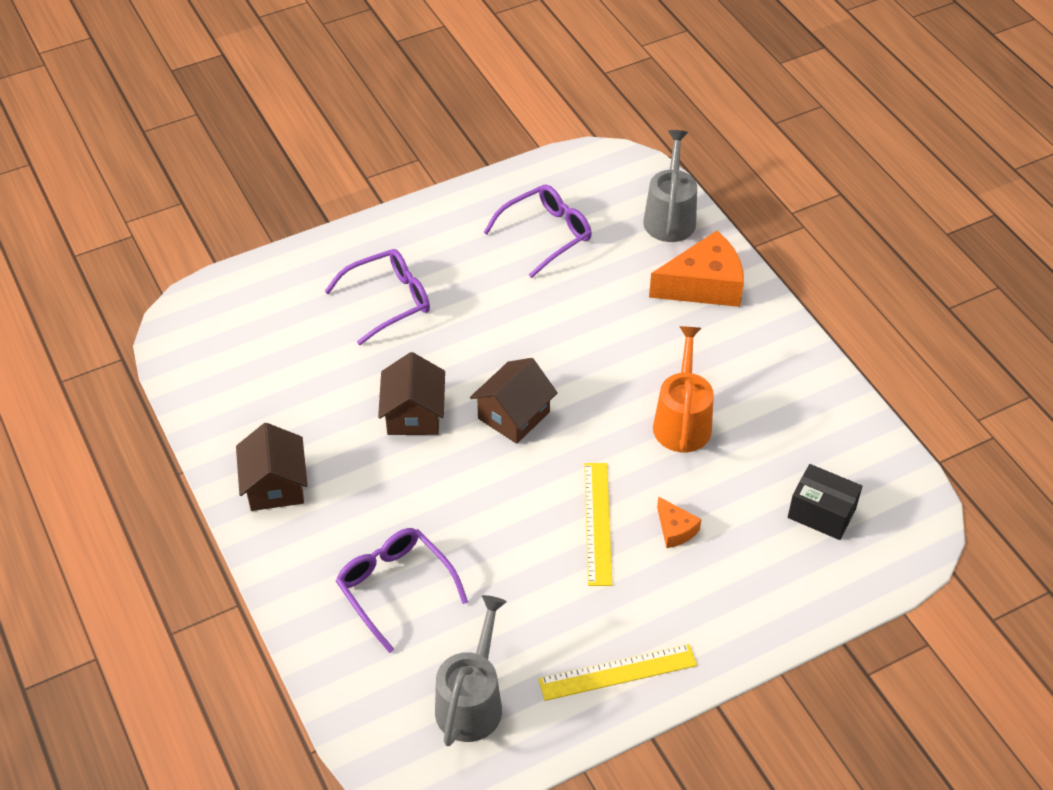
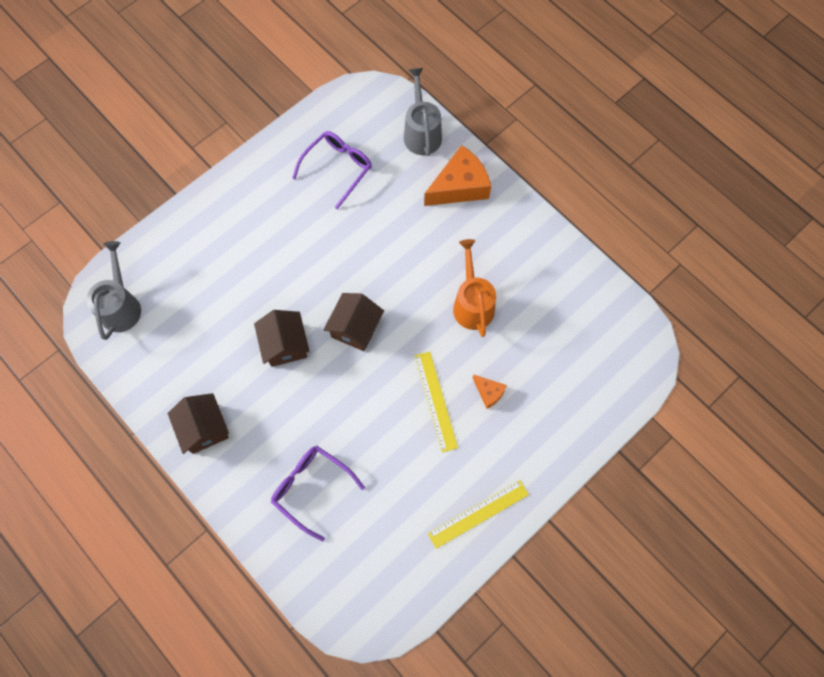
camera: 15 degrees left, 20 degrees up
purple glasses [324,249,430,345] -> none
grey watering can [435,595,507,746] -> grey watering can moved to [86,241,141,340]
black box [788,464,862,540] -> none

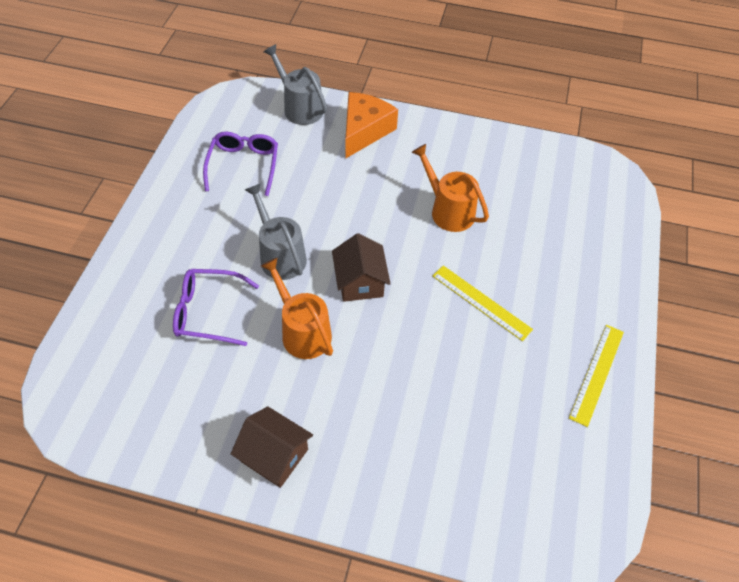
camera: 35 degrees left, 15 degrees down
grey watering can [86,241,141,340] -> grey watering can moved to [245,183,307,280]
brown house [254,310,310,367] -> orange watering can [261,258,333,359]
purple glasses [271,446,365,542] -> purple glasses moved to [173,269,259,346]
orange cheese [473,374,507,409] -> none

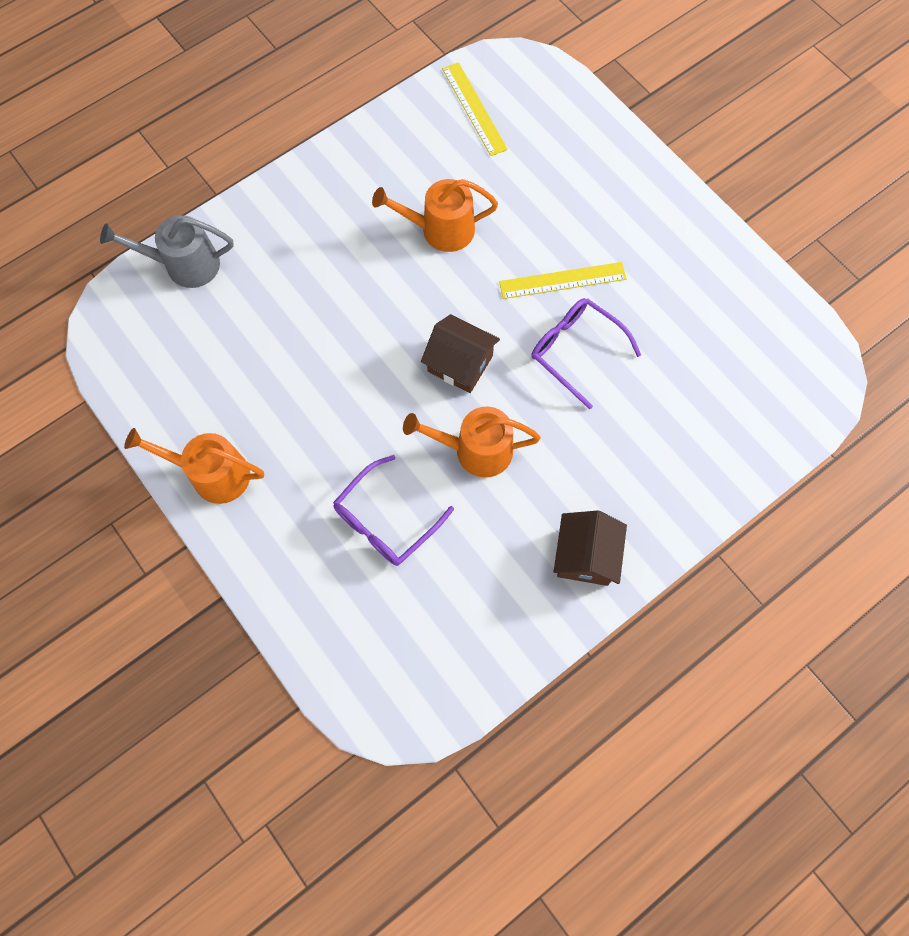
camera: 50 degrees left, 15 degrees up
purple glasses [203,132,278,196] -> purple glasses moved to [531,298,641,409]
brown house [231,406,313,488] -> brown house turned 60 degrees counterclockwise [554,511,627,586]
grey watering can [245,183,307,280] -> none
orange cheese [345,92,398,159] -> none
yellow ruler [569,325,624,427] -> yellow ruler moved to [442,62,508,156]
none -> orange watering can [124,428,264,504]

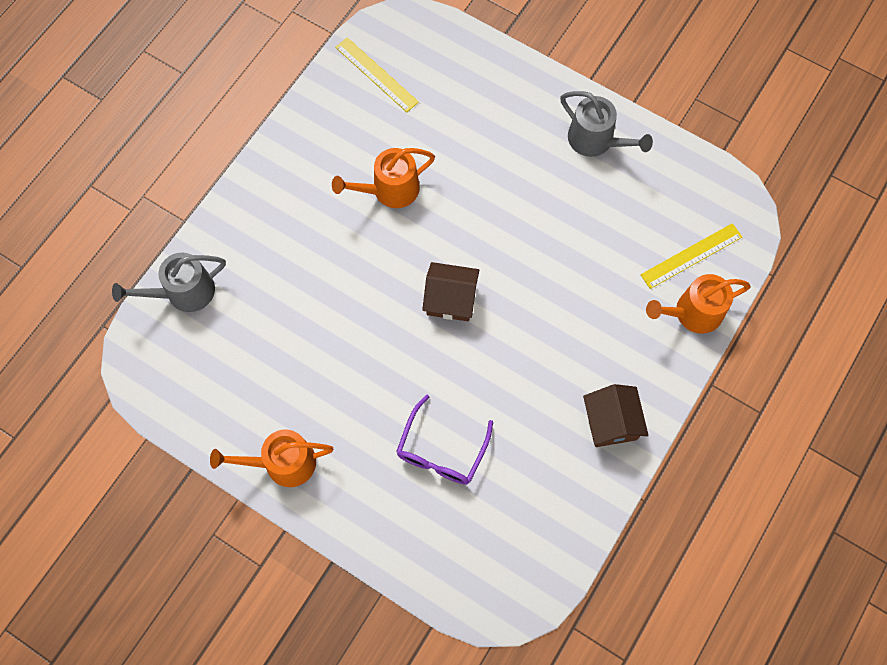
camera: 20 degrees left, 0 degrees up
orange watering can [403,407,541,478] -> orange watering can moved to [646,274,751,334]
yellow ruler [499,262,627,299] -> yellow ruler moved to [640,223,742,289]
purple glasses [531,298,641,409] -> none
none -> grey watering can [560,91,653,157]

